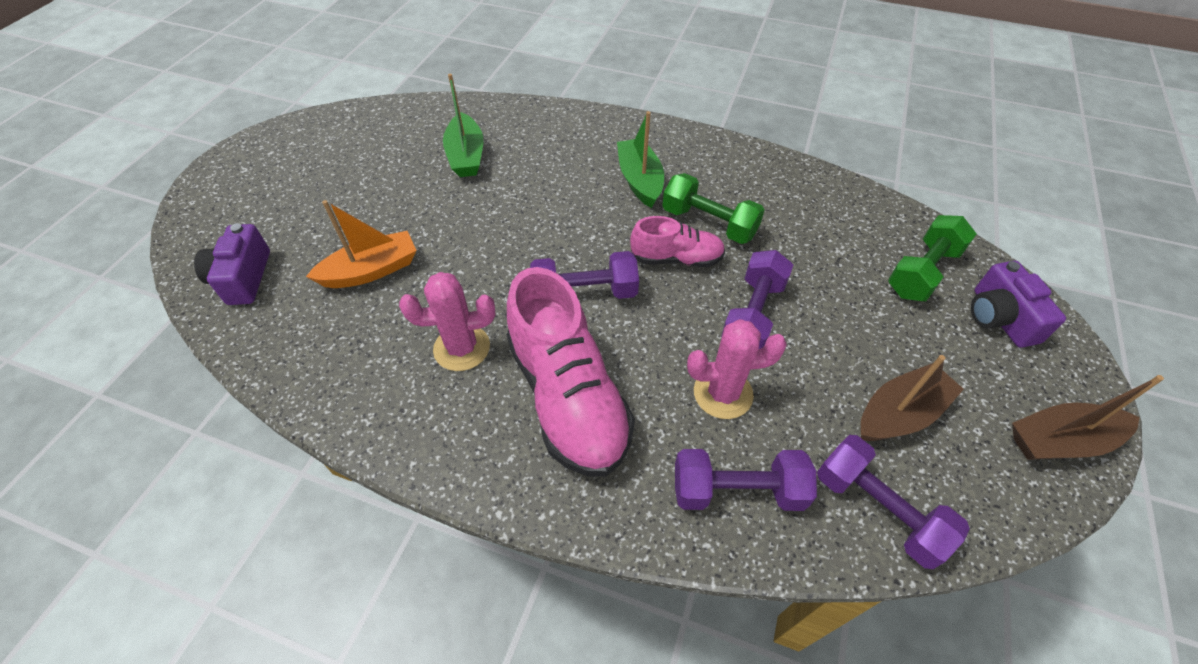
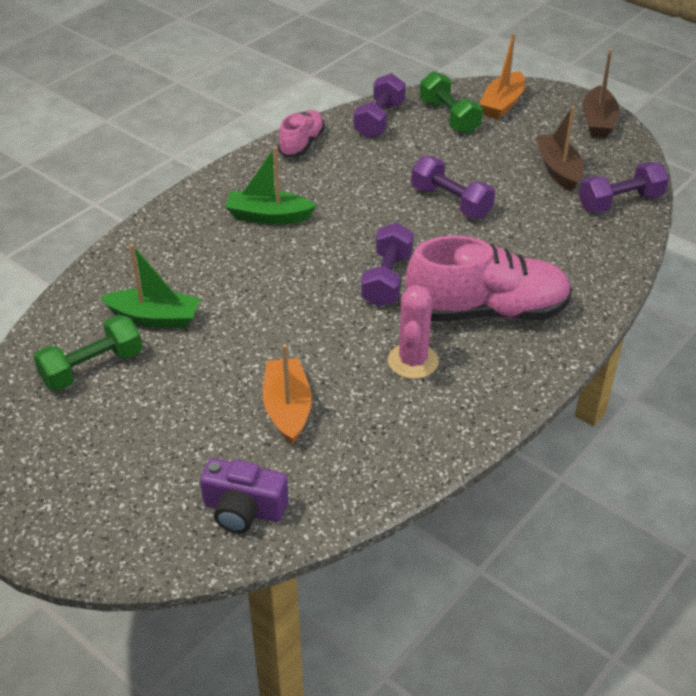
camera: 70 degrees left, 10 degrees down
pink shoe [630,216,725,267] -> pink shoe moved to [278,110,325,157]
green dumbbell [662,173,765,244] -> green dumbbell moved to [33,315,142,391]
purple dumbbell [675,449,817,511] -> purple dumbbell moved to [354,73,405,138]
pink cactus [687,319,787,419] -> none
purple camera [971,261,1066,348] -> orange boat [479,33,525,119]

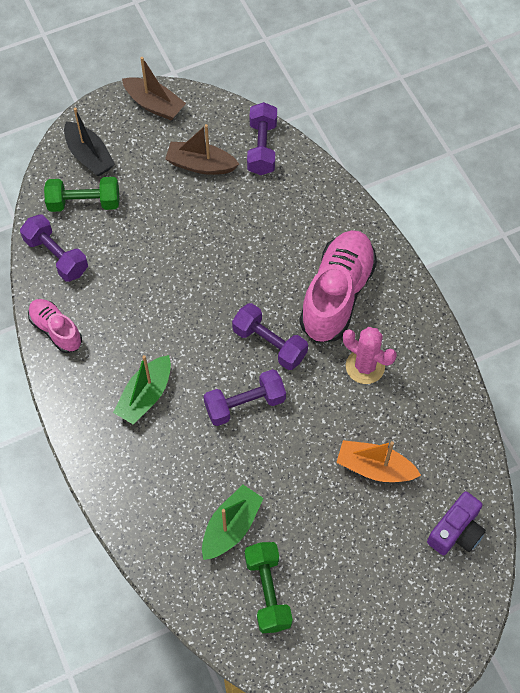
camera: 65 degrees left, 20 degrees up
purple dumbbell [411,156,495,218] -> purple dumbbell moved to [204,369,286,426]
orange boat [479,33,525,119] -> black boat [64,108,115,176]

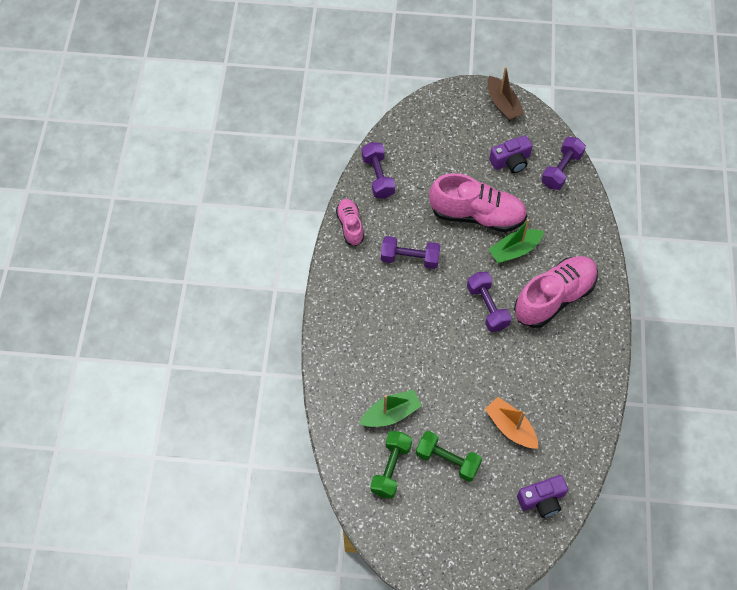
camera: 30 degrees right, 0 degrees up
green dumbbell [44,177,119,212] -> green dumbbell moved to [416,431,482,482]
black boat [64,108,115,176] -> none
green boat [113,355,171,425] -> green boat moved to [489,219,544,264]
brown boat [165,124,239,175] -> purple camera [489,135,532,173]
purple dumbbell [204,369,286,426] -> purple dumbbell moved to [381,236,441,269]
pink cactus [343,327,397,384] -> none
none -> pink shoe [429,173,527,232]

